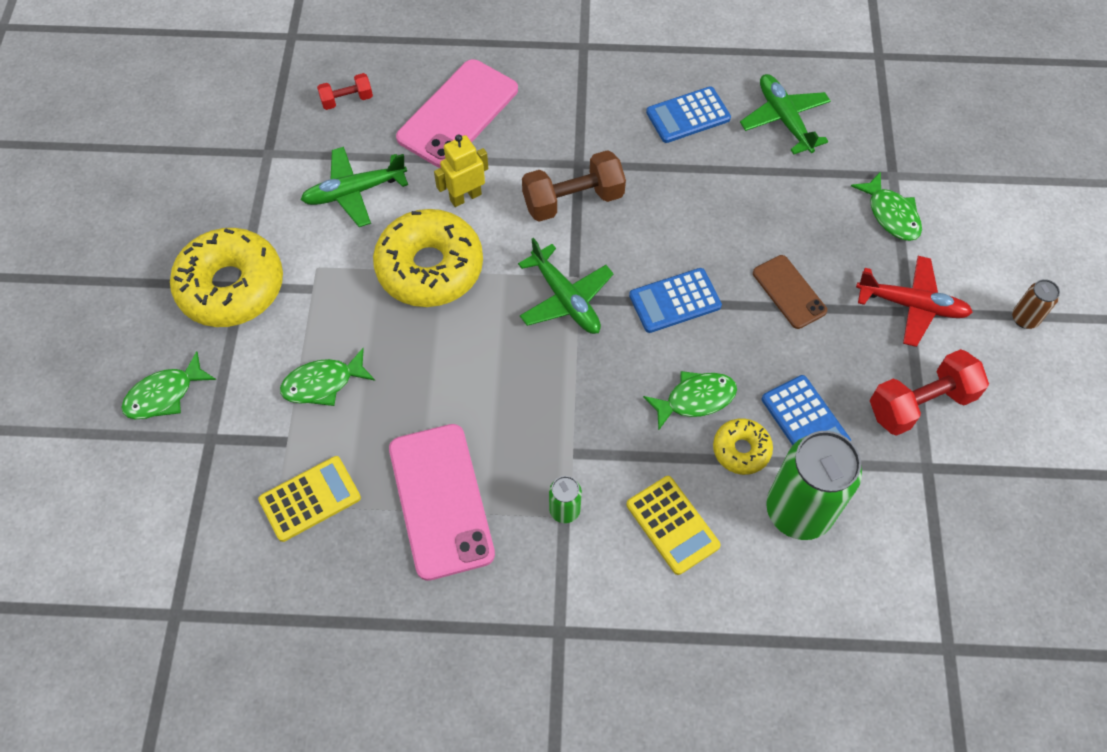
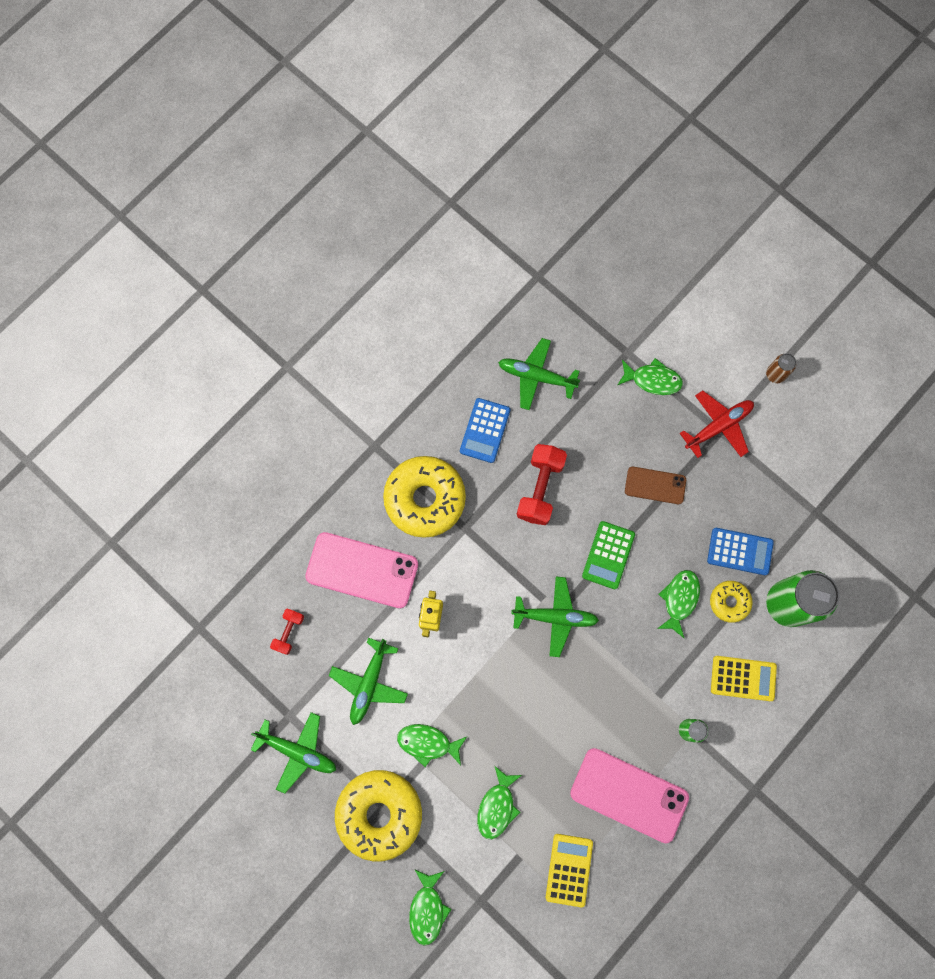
camera: 50 degrees left, 15 degrees up
yellow donut [373,209,483,307] -> yellow donut moved to [383,456,466,538]
pink phone [396,59,518,168] -> pink phone turned 60 degrees counterclockwise [305,532,418,608]
brown dumbbell [522,150,626,222] -> none
blue calculator [629,268,722,333] -> green calculator [582,521,635,589]
red dumbbell [870,349,989,436] -> red dumbbell moved to [517,444,567,525]
none -> green plane [251,712,336,794]
none -> green fish [397,724,467,767]

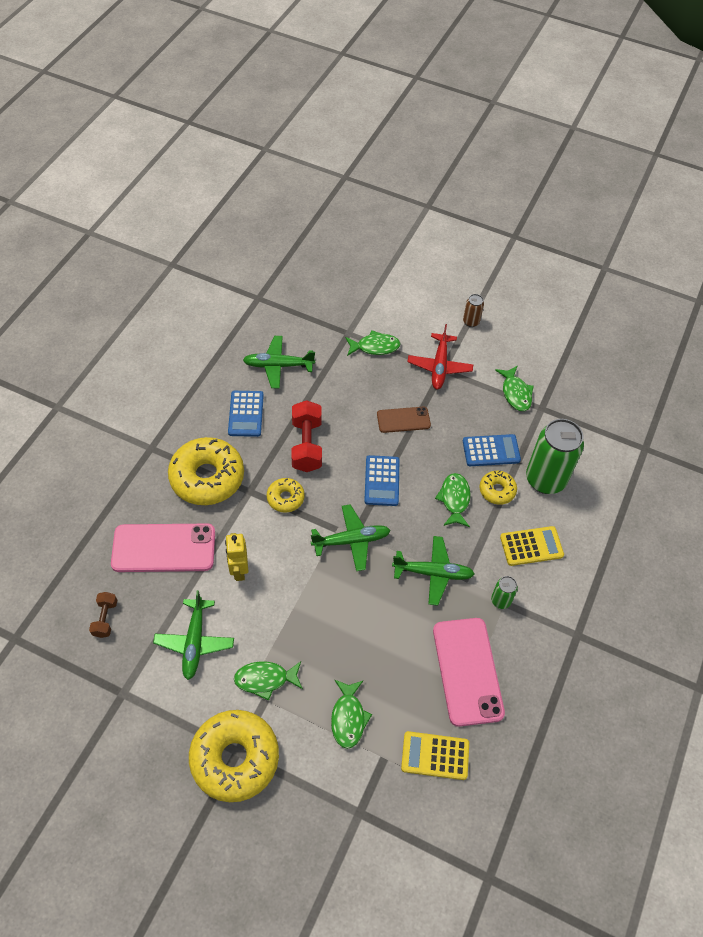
camera: 20 degrees left, 20 degrees down
green plane [251,712,336,794] -> green plane moved to [392,536,475,606]
red dumbbell [270,608,304,655] -> brown dumbbell [89,592,117,638]
green fish [409,869,451,946] -> green fish moved to [495,365,534,411]
yellow calculator [546,834,593,907] -> yellow calculator turned 75 degrees counterclockwise [401,731,469,780]
pink phone [570,748,689,843] -> pink phone turned 75 degrees clockwise [433,618,505,727]
green calculator [582,521,635,589] -> blue calculator [364,455,400,506]
red plane [680,391,754,458] -> red plane turned 150 degrees clockwise [407,324,473,389]
none -> yellow donut [266,478,305,513]

